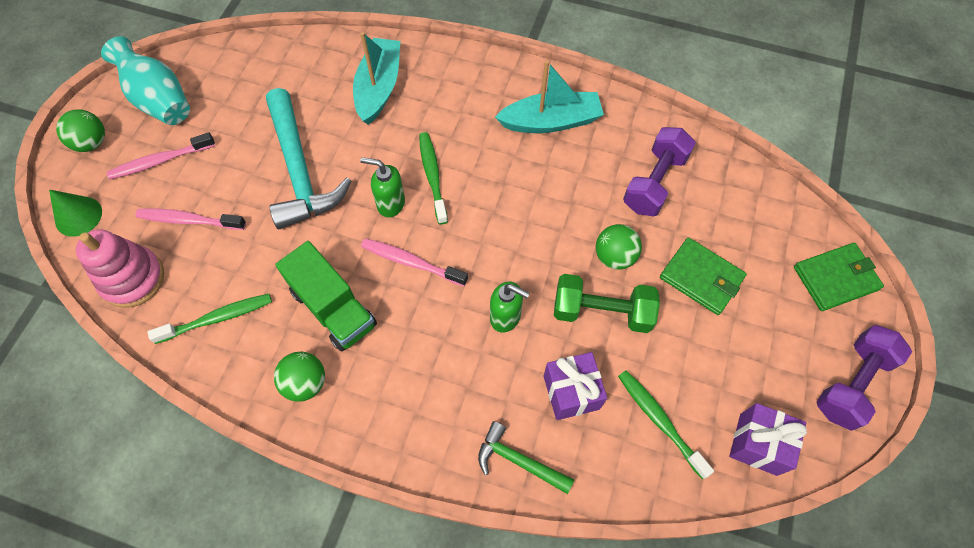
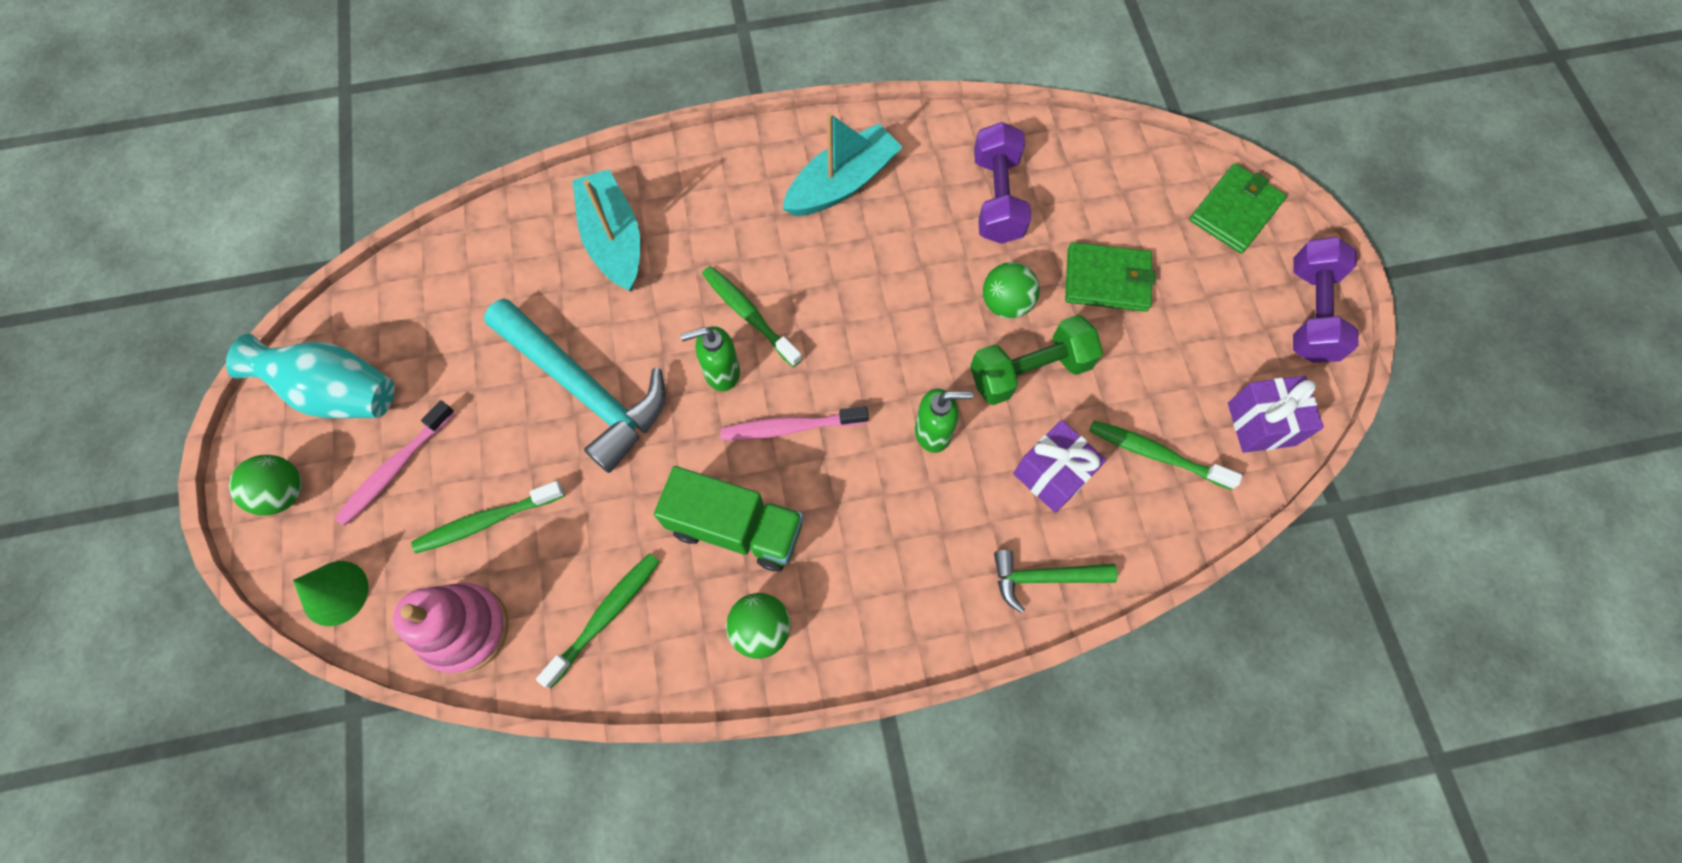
camera: 30 degrees left, 5 degrees up
pink toothbrush [135,208,246,230] -> green toothbrush [411,481,565,554]

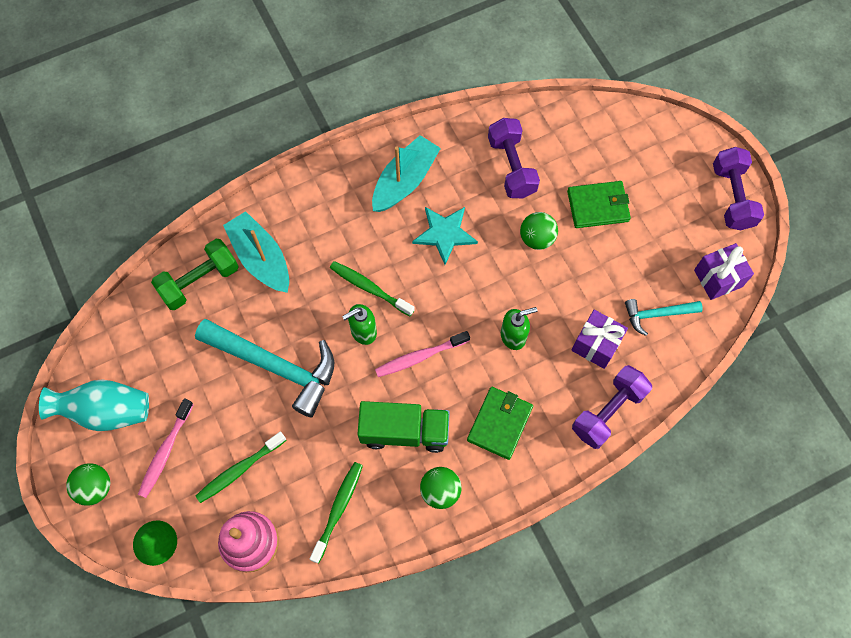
camera: 15 degrees left, 0 degrees up
green dumbbell [970,315,1103,405] -> green dumbbell moved to [151,239,239,310]
green hammer [994,550,1118,613] -> purple dumbbell [572,365,652,449]
green toothbrush [1089,420,1242,490] -> turquoise hammer [625,299,703,336]
green wallet [1189,163,1287,254] -> green wallet moved to [467,387,533,460]
none -> turquoise star [412,207,478,265]

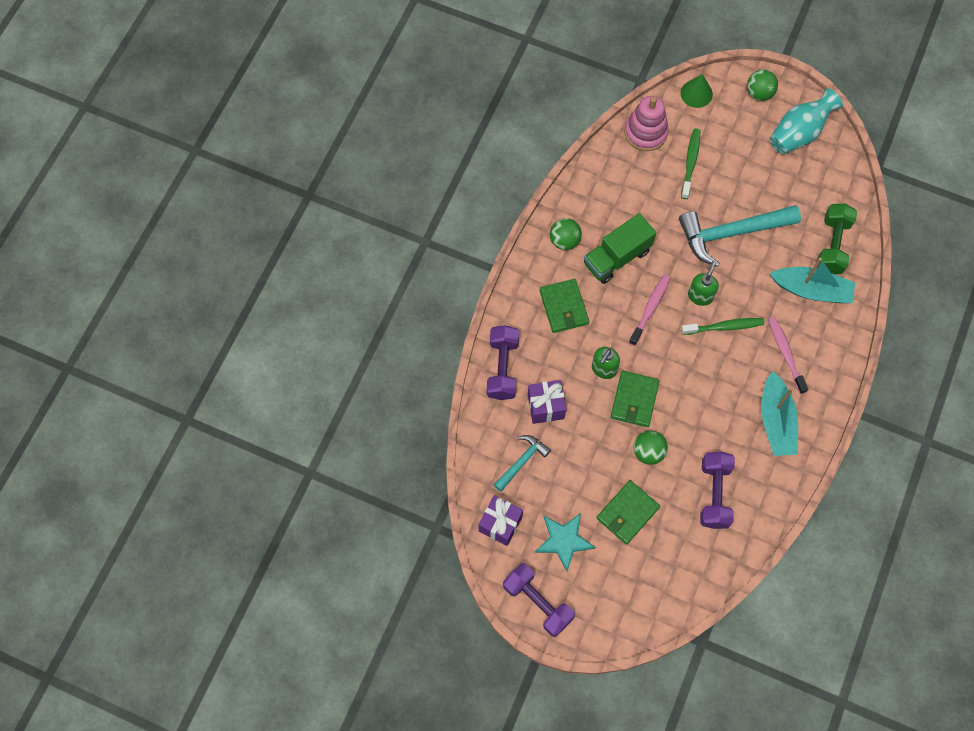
camera: 140 degrees right, 0 degrees up
pink toothbrush [138,399,194,498] -> pink toothbrush moved to [768,317,808,394]
green toothbrush [310,462,363,563] -> none
turquoise star [412,207,478,265] -> turquoise star moved to [535,513,596,572]
purple dumbbell [488,118,540,199] -> purple dumbbell turned 60 degrees clockwise [700,452,735,529]
none -> green wallet [611,371,659,427]

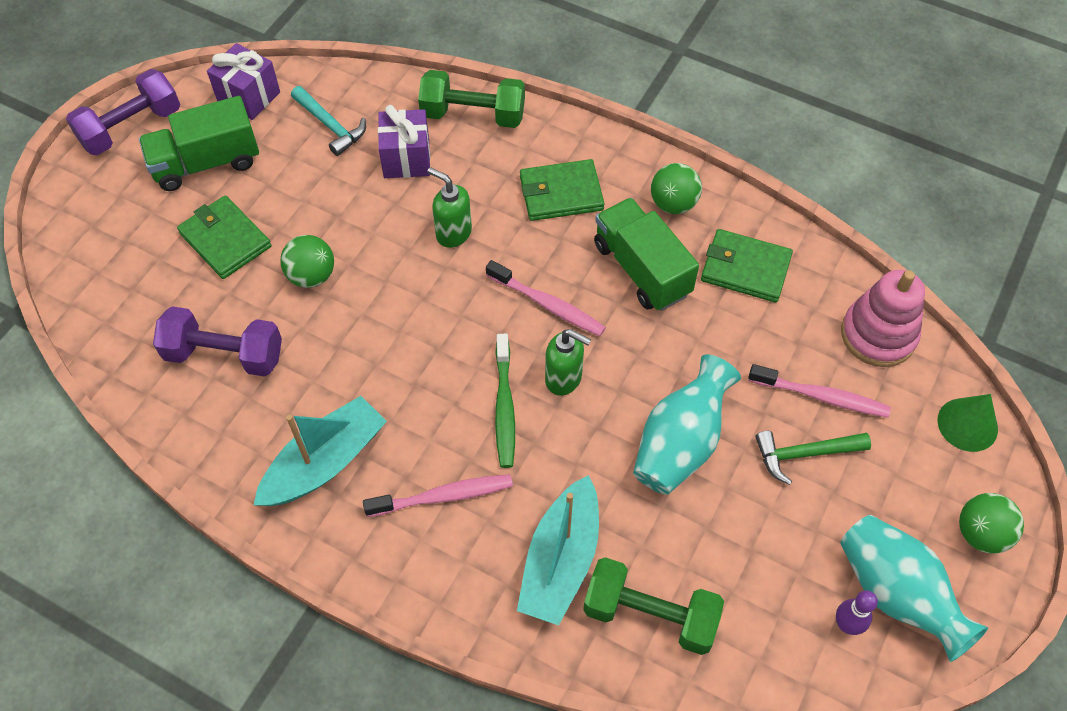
camera: 95 degrees right, 10 degrees down
purple dumbbell [487,325,519,400] -> green dumbbell [418,70,525,128]
turquoise star [535,513,596,572] -> green truck [139,96,259,191]
green wallet [611,371,659,427] -> green wallet moved to [701,229,793,302]
turquoise hammer [679,205,801,267] -> turquoise vase [633,354,741,495]
green toothbrush [681,128,700,199] -> pink toothbrush [748,364,891,418]
turquoise boat [761,371,798,456] -> turquoise boat turned 135 degrees clockwise [254,396,387,506]
none -> green hammer [755,431,871,485]
none -> purple bowling pin [836,590,878,635]

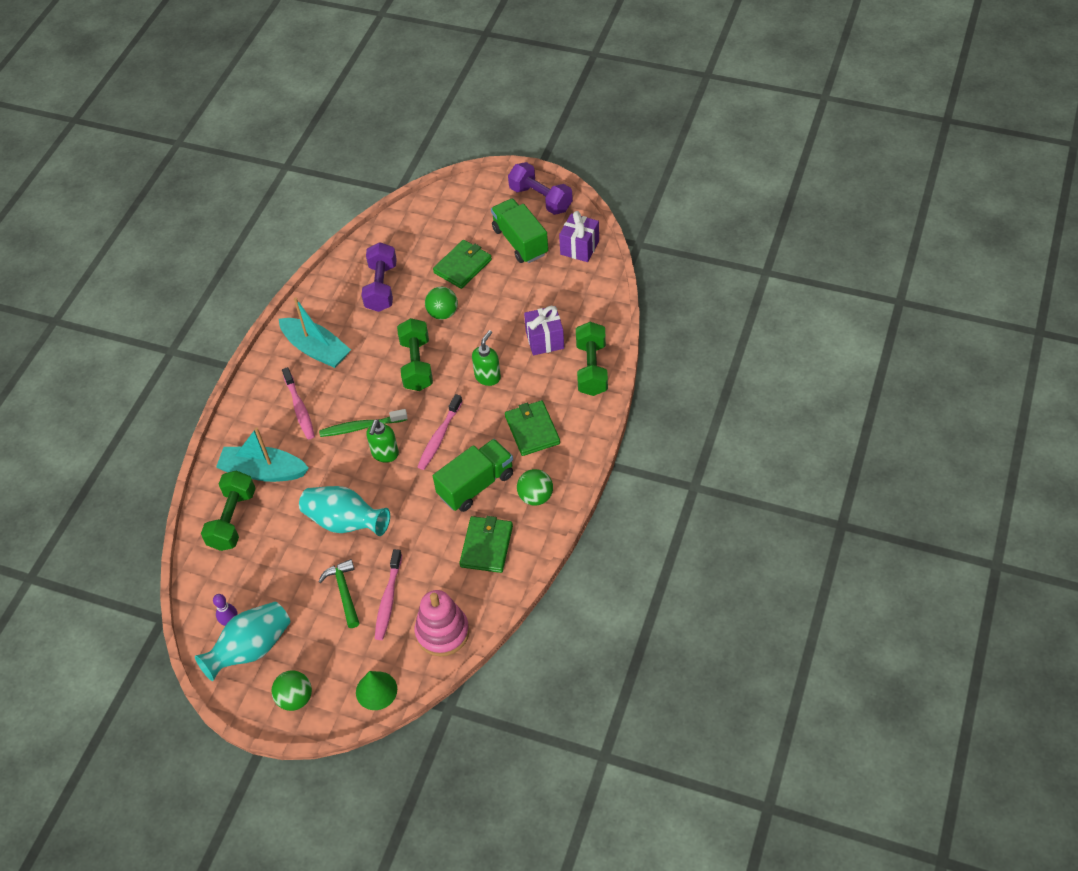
camera: 85 degrees right, 5 degrees down
turquoise hammer [291,86,366,156] -> none
none -> green dumbbell [397,318,433,391]

